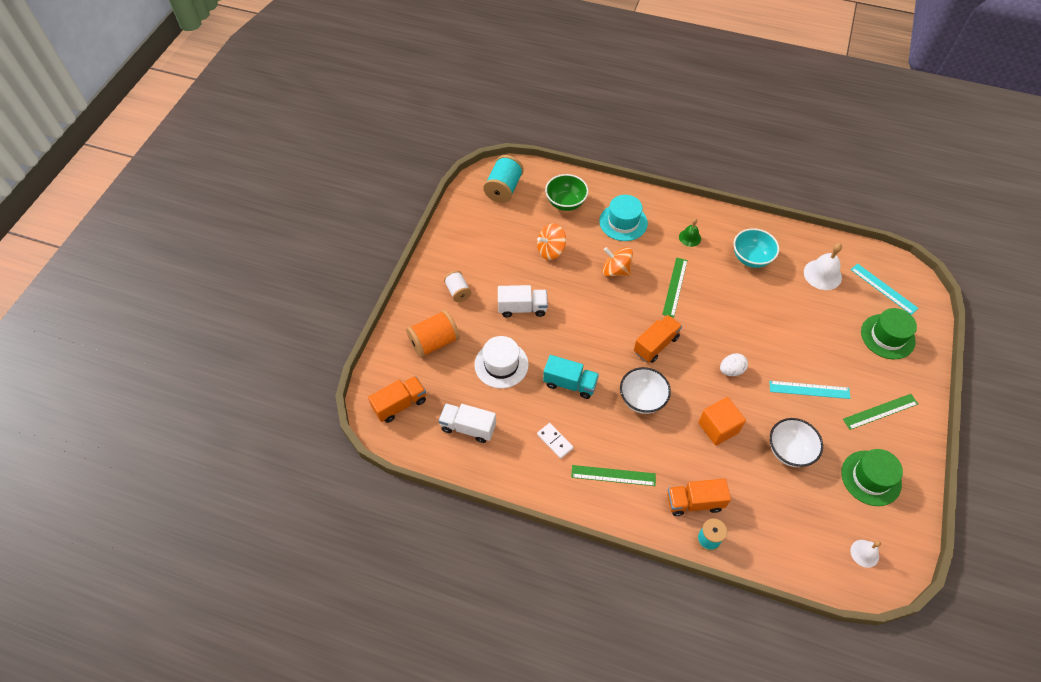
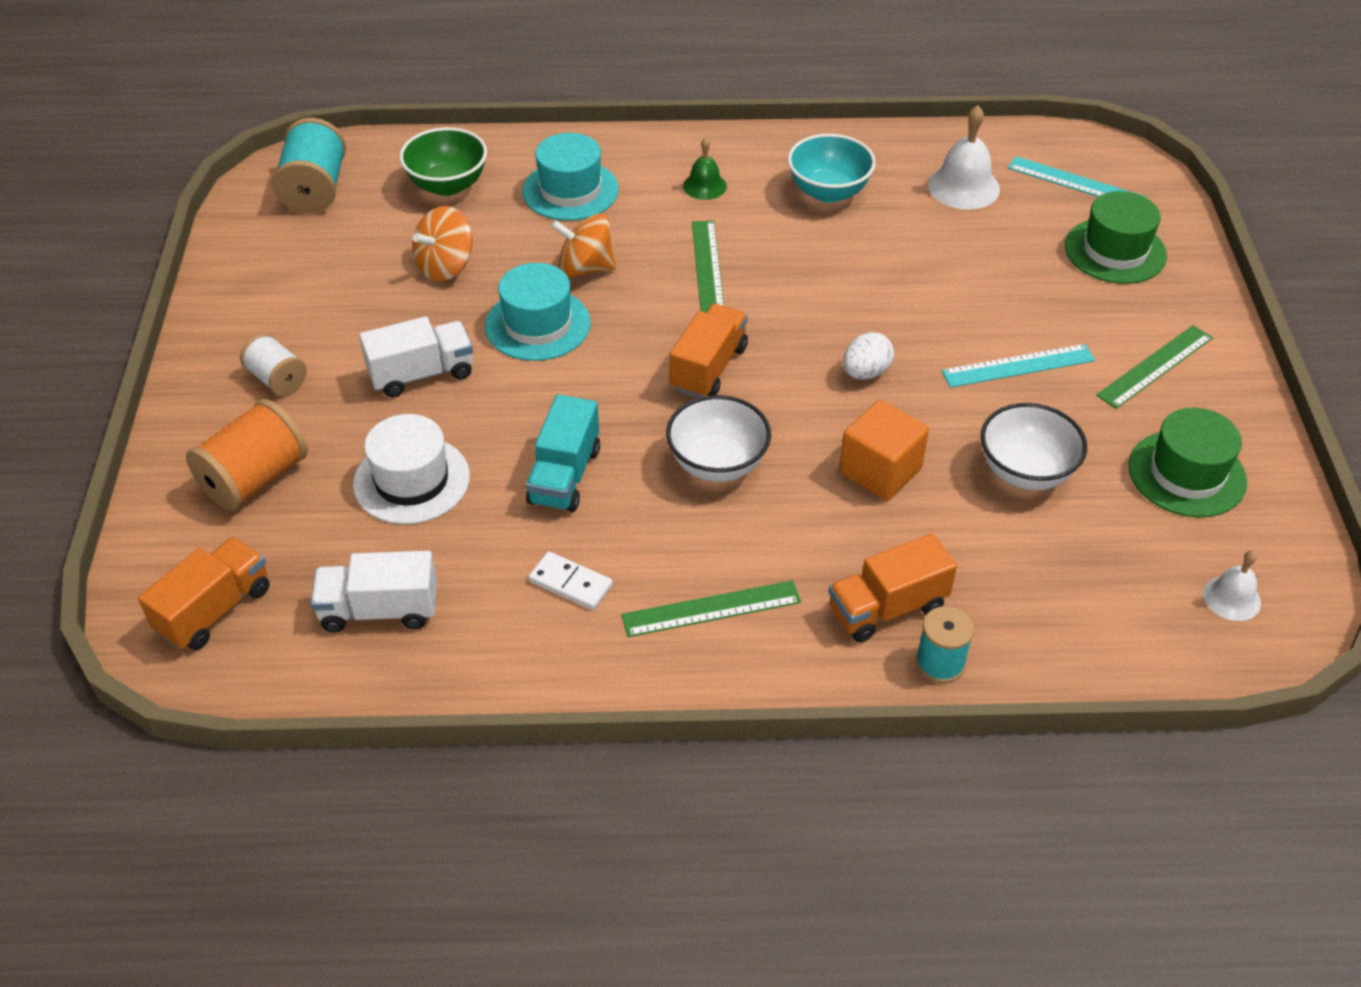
camera: 20 degrees left, 10 degrees down
turquoise truck [543,355,599,399] -> turquoise truck turned 105 degrees clockwise [526,394,600,512]
none -> turquoise hat [485,263,591,361]

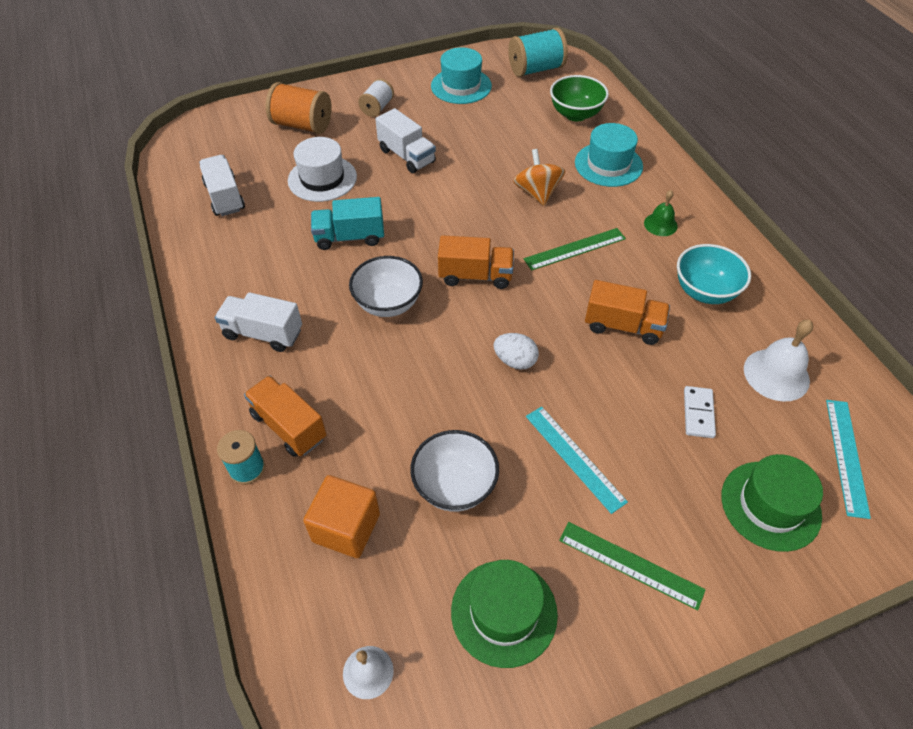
camera: 70 degrees right, 5 degrees up
orange truck [138,537,270,650] -> orange truck moved to [585,280,670,345]
orange spinning top [412,206,472,282] -> none
turquoise hat [485,263,591,361] -> turquoise hat moved to [431,47,492,104]
white domino [529,551,613,610] -> white domino moved to [684,386,716,438]
green ruler [621,580,801,637] -> white truck [215,292,302,352]
orange cube [839,400,929,500] -> orange cube moved to [303,475,380,558]

